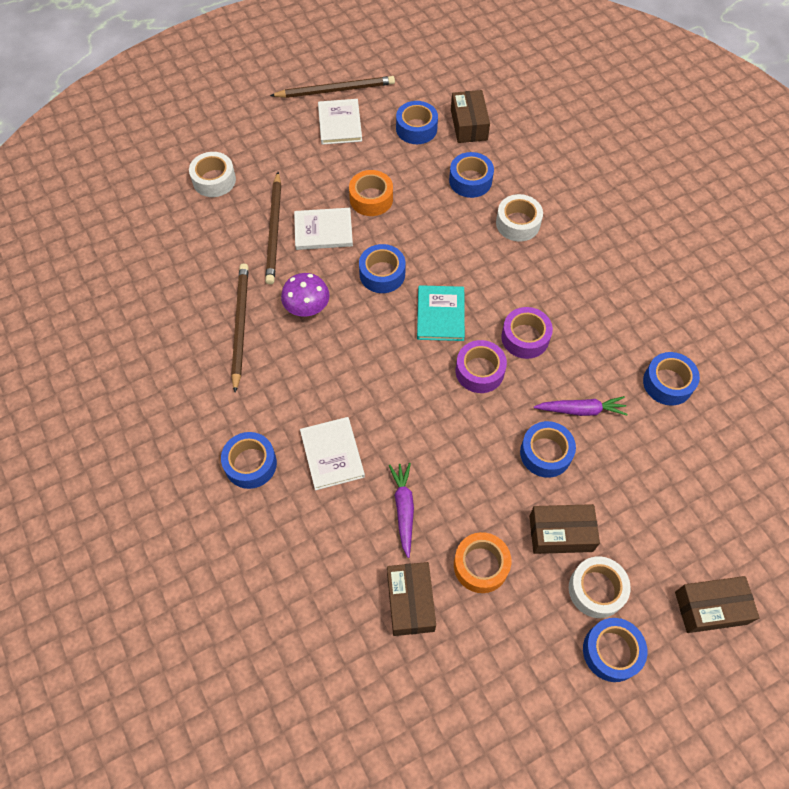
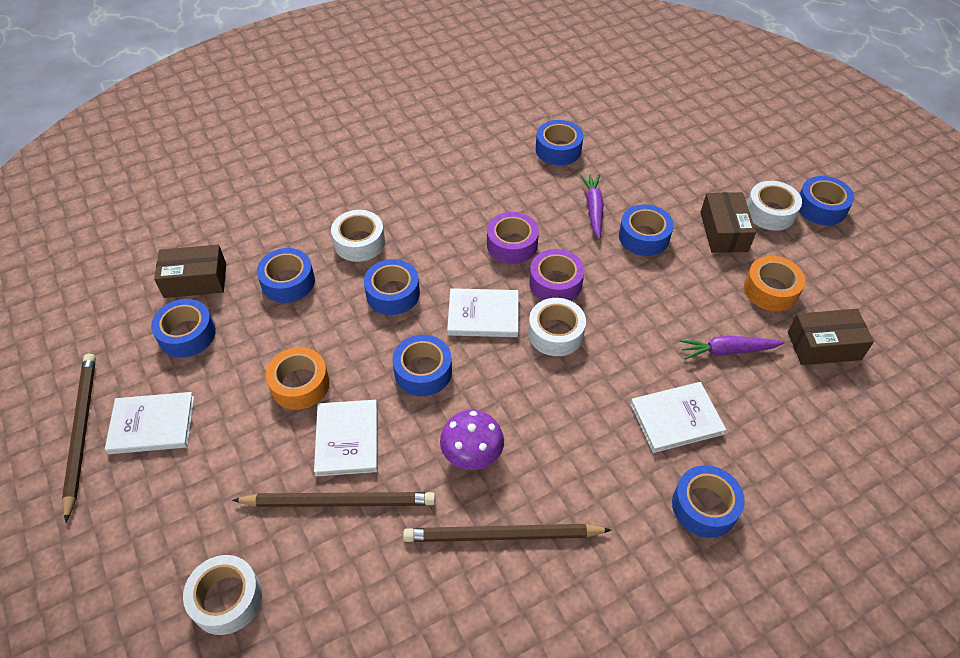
camera: 90 degrees left, 10 degrees down
turquoise book [417,285,465,341] -> white book [447,288,519,337]
brown box [675,576,760,633] -> none
none -> blue tape [364,259,420,315]
none -> white tape [528,298,586,356]

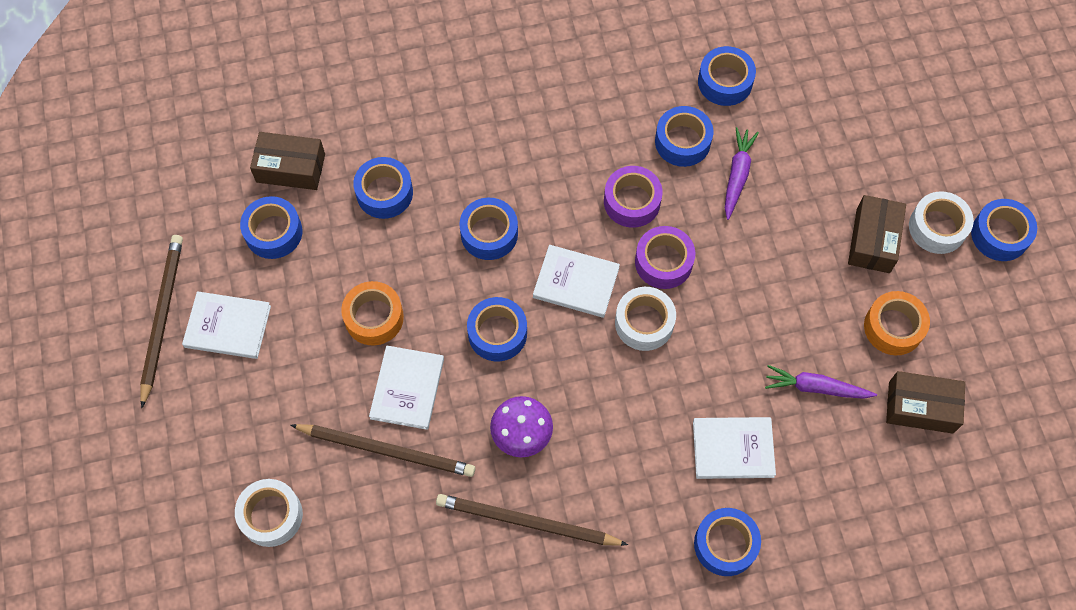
camera: 15 degrees right, 15 degrees up
white tape [331,210,385,262] -> none
blue tape [619,204,674,256] -> blue tape moved to [655,106,713,167]

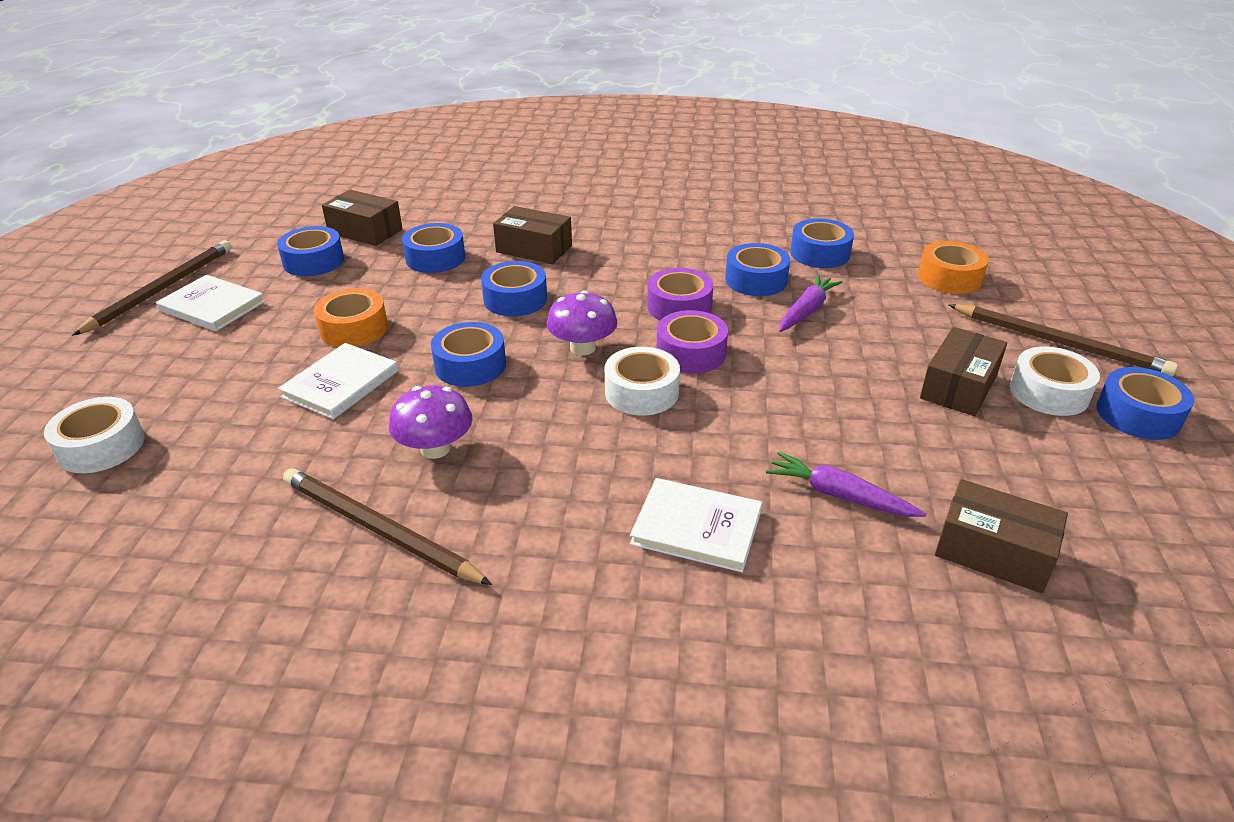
camera: 20 degrees right, 30 degrees down
brown pencil [290,424,475,477] -> brown pencil moved to [949,304,1178,376]
white book [533,245,620,318] -> purple mushroom [546,290,618,355]
blue tape [694,508,761,576] -> none
orange tape [864,291,930,355] -> orange tape moved to [918,241,989,294]
none -> brown box [493,206,572,264]

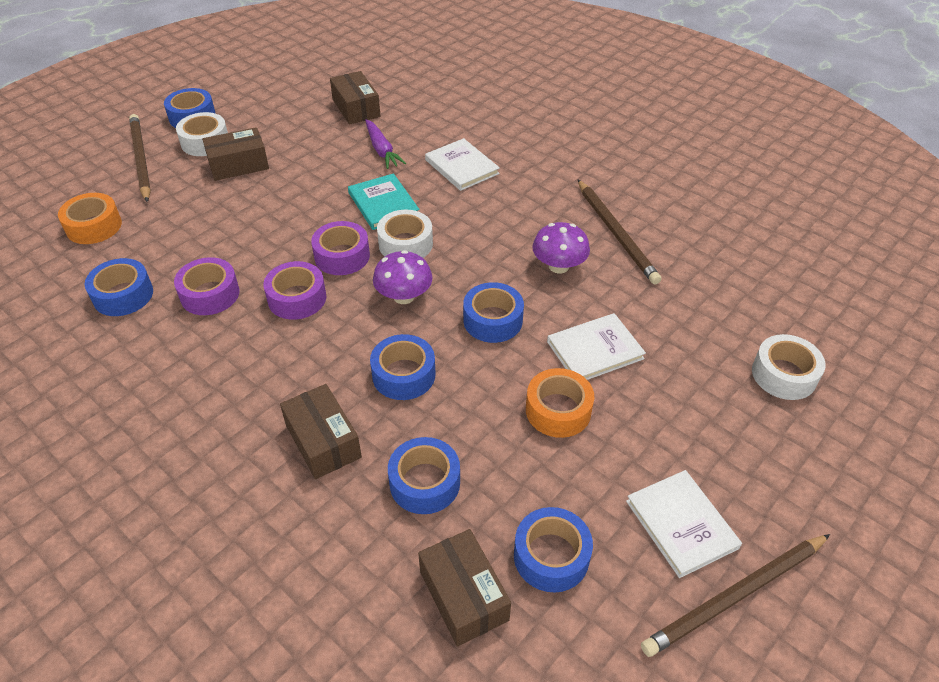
camera: 145 degrees left, 10 degrees up
blue tape [725,243,790,296] -> purple tape [174,257,239,315]
purple carrot [779,274,843,332] -> none
none -> turquoise book [348,173,420,230]

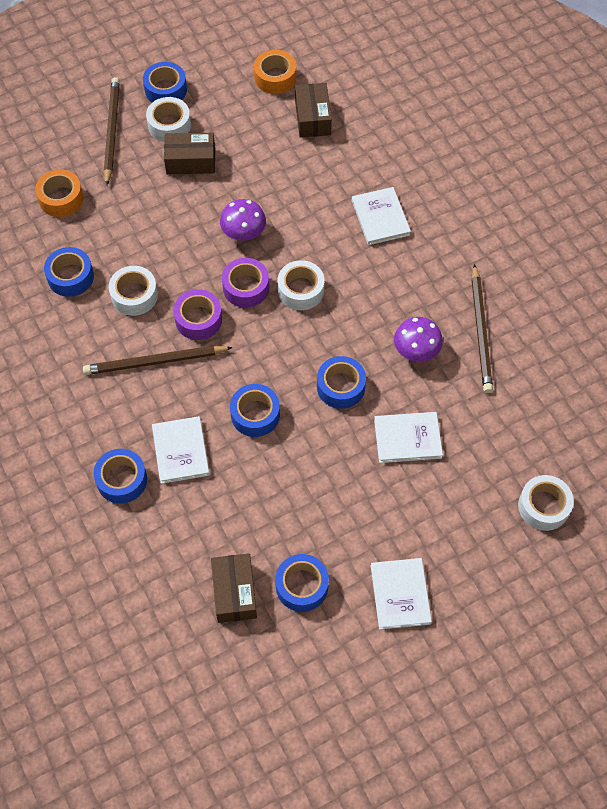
camera: 20 degrees right, 15 degrees up
purple tape [174,257,239,315] -> white tape [109,266,158,316]
brown box [280,384,362,479] -> white book [152,416,210,484]
turquoise book [348,173,420,230] -> none
purple carrot [365,119,406,169] -> none
purple mushroom [373,250,433,304] -> purple mushroom moved to [220,199,266,241]
blue tape [388,437,460,514] -> blue tape moved to [93,449,147,504]
orange tape [526,368,594,438] -> orange tape moved to [254,50,296,94]
brown pencil [641,534,830,657] -> brown pencil moved to [83,345,233,375]

